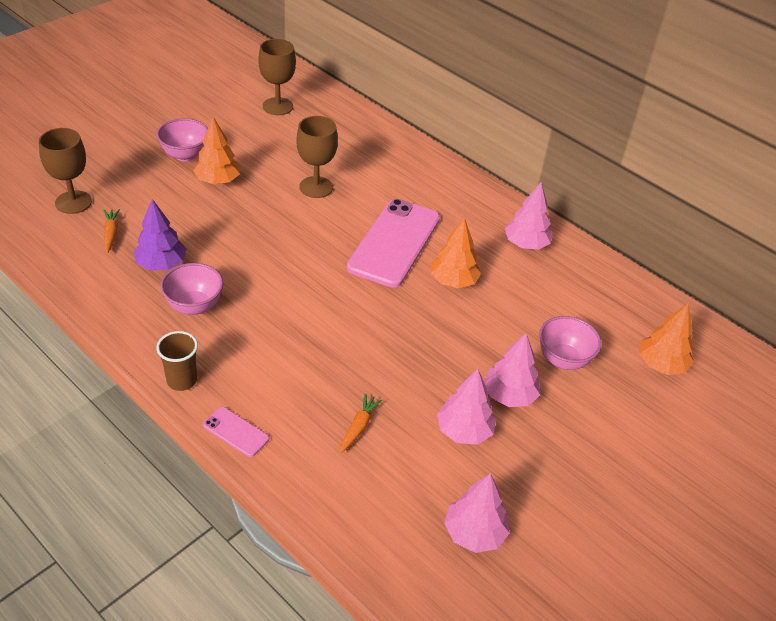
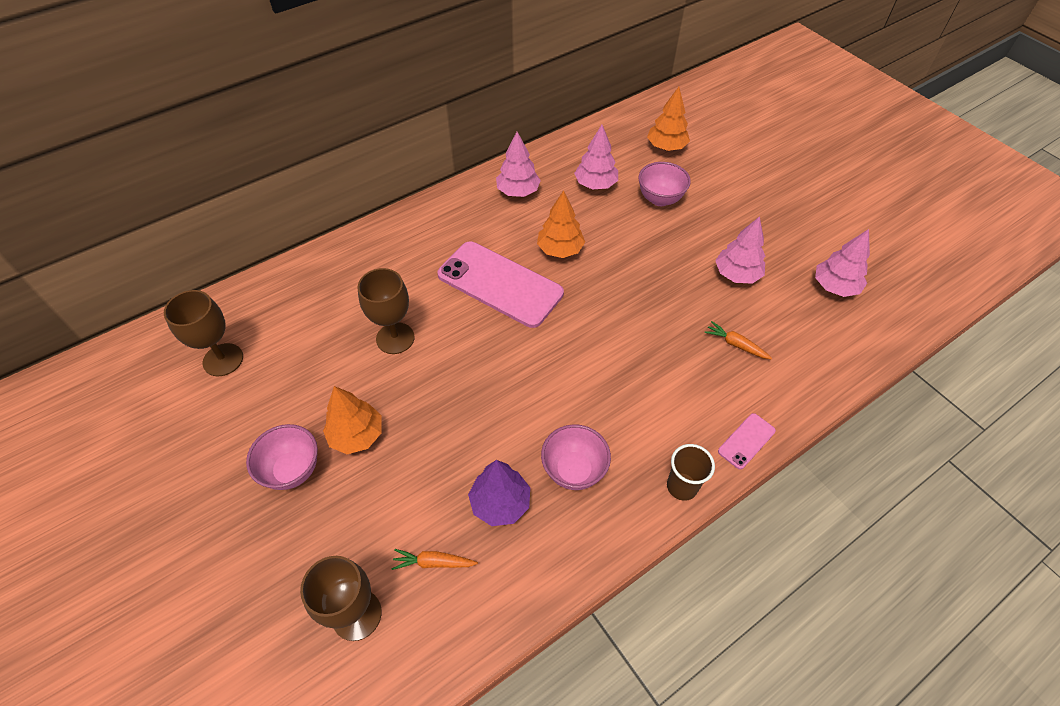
camera: 75 degrees left, 10 degrees up
pink tree [484,333,540,407] -> pink tree moved to [574,125,618,190]

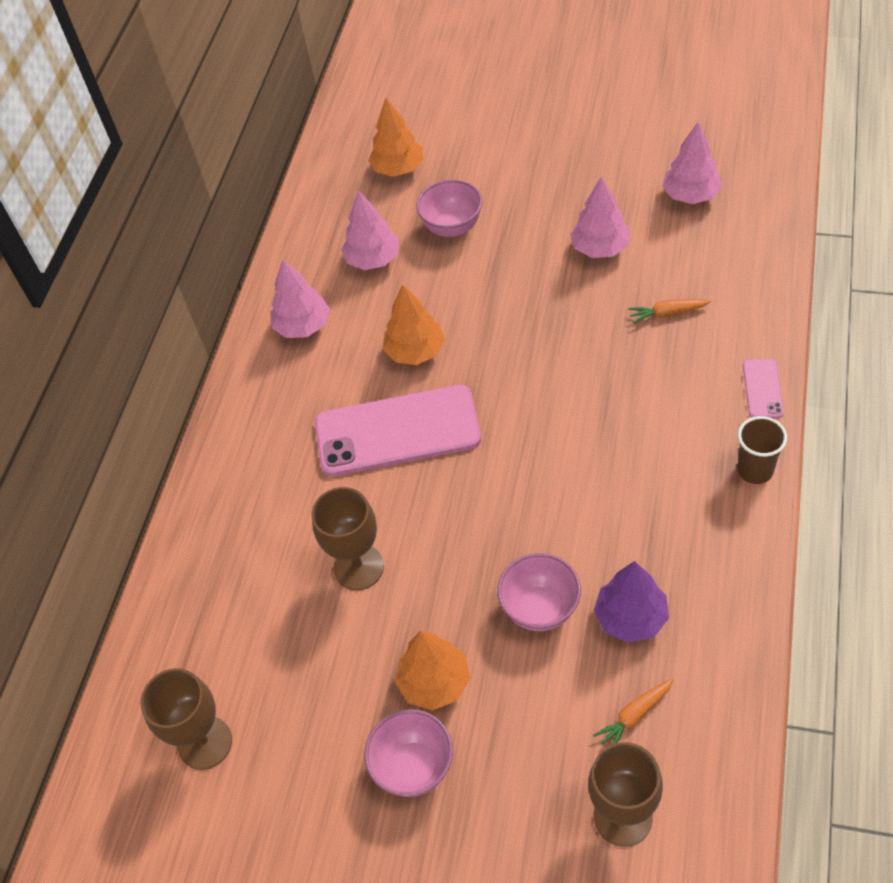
camera: 35 degrees left, 0 degrees up
pink bowl [541,424,611,490] -> pink bowl moved to [497,553,581,631]

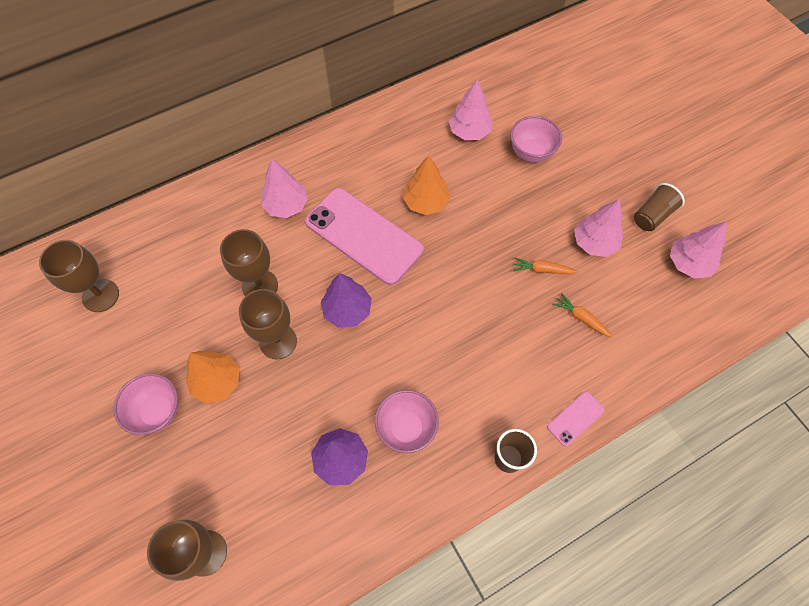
camera: 40 degrees right, 10 degrees up
pink tree [270,259,330,338] -> pink tree moved to [261,159,308,218]
orange tree [368,98,423,177] -> none
pink bowl [497,553,581,631] -> pink bowl moved to [375,390,439,453]
orange carrot [593,678,674,745] -> orange carrot moved to [513,257,578,274]
none -> brown goblet [239,289,297,359]
none -> purple tree [321,273,372,328]
none -> brown cup [634,183,685,231]

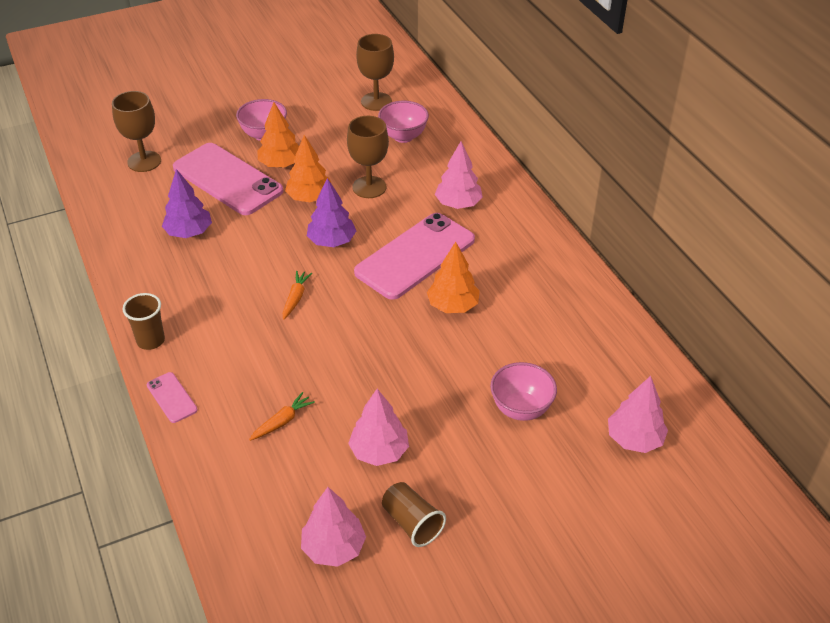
camera: 95 degrees right, 20 degrees down
brown goblet [239,289,297,359] -> orange tree [285,135,331,202]
pink bowl [375,390,439,453] -> pink bowl moved to [378,101,429,143]
pink tree [449,79,493,140] -> pink tree moved to [608,376,668,453]
orange carrot [513,257,578,274] -> orange carrot moved to [283,271,312,320]
none -> pink phone [173,143,283,215]

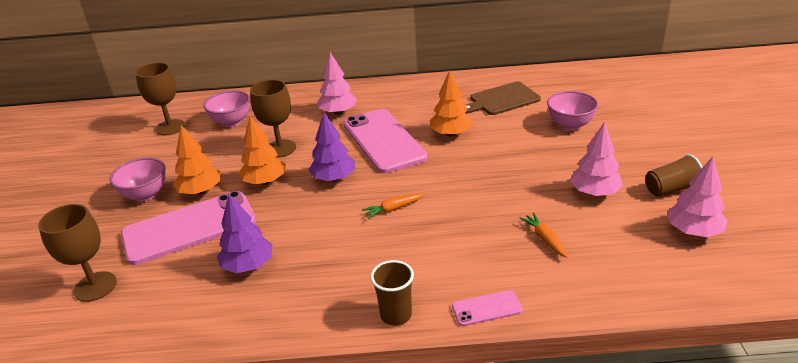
camera: 65 degrees left, 10 degrees down
orange carrot [283,271,312,320] -> orange carrot turned 60 degrees counterclockwise [362,193,425,219]
pink tree [608,376,668,453] -> none
none -> brown cutting board [465,82,541,115]

